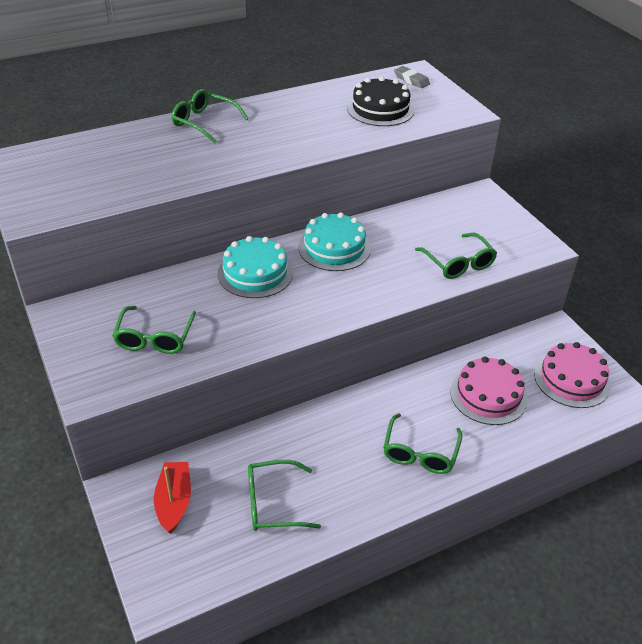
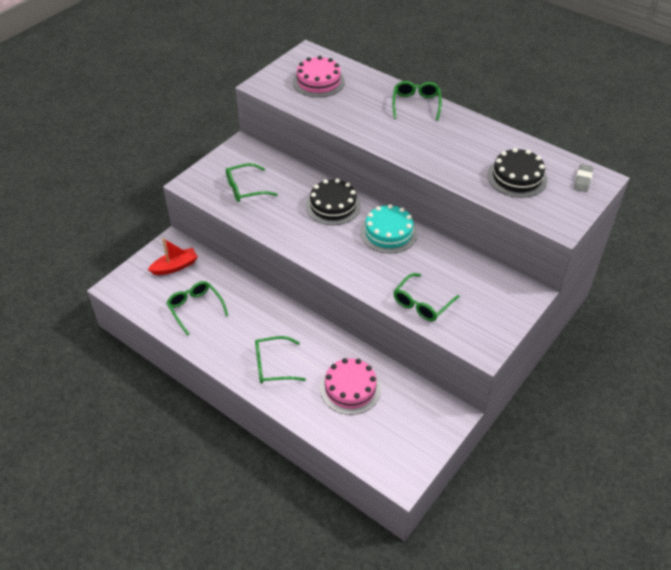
camera: 65 degrees right, 5 degrees up
turquoise cake [217,236,293,298] -> black cake [306,179,361,225]
pink cake [534,342,611,408] -> pink cake moved to [293,56,345,97]

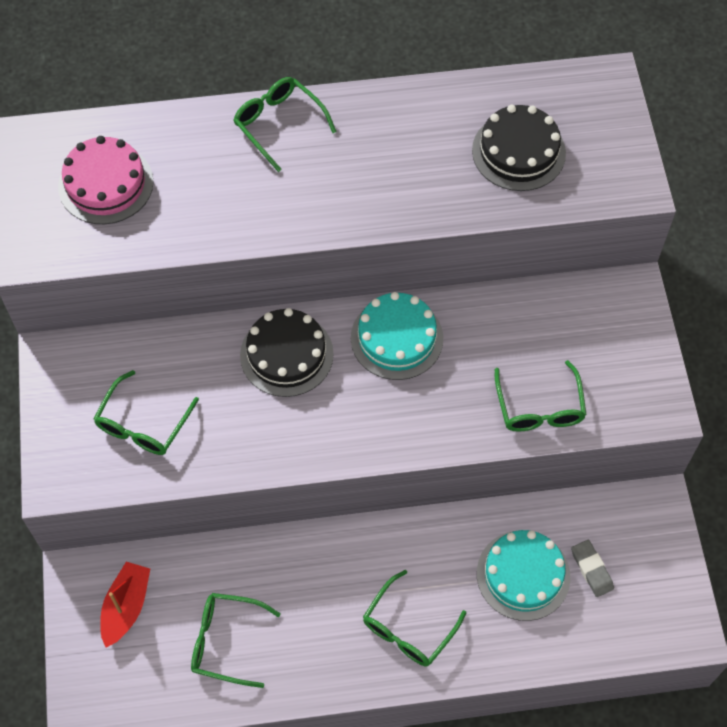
camera: 45 degrees left, 15 degrees up
pink cake [320,358,381,415] -> turquoise cake [477,530,571,621]
grey eraser [574,164,593,192] -> grey eraser moved to [571,540,614,597]

